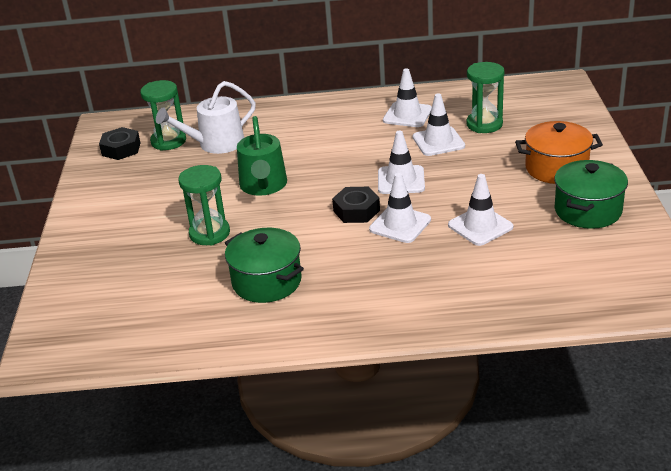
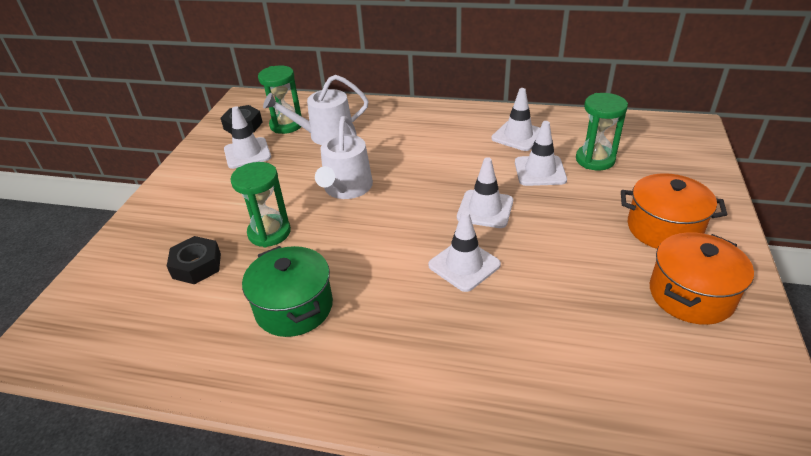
camera: 15 degrees right, 5 degrees up
green watering can [237,116,287,196] -> white watering can [315,116,373,199]
black nut [332,187,380,223] -> black nut moved to [167,236,221,285]
white traffic cone [448,174,513,246] -> white traffic cone moved to [224,106,271,169]
green pot [554,160,628,229] -> orange pot [650,232,754,325]

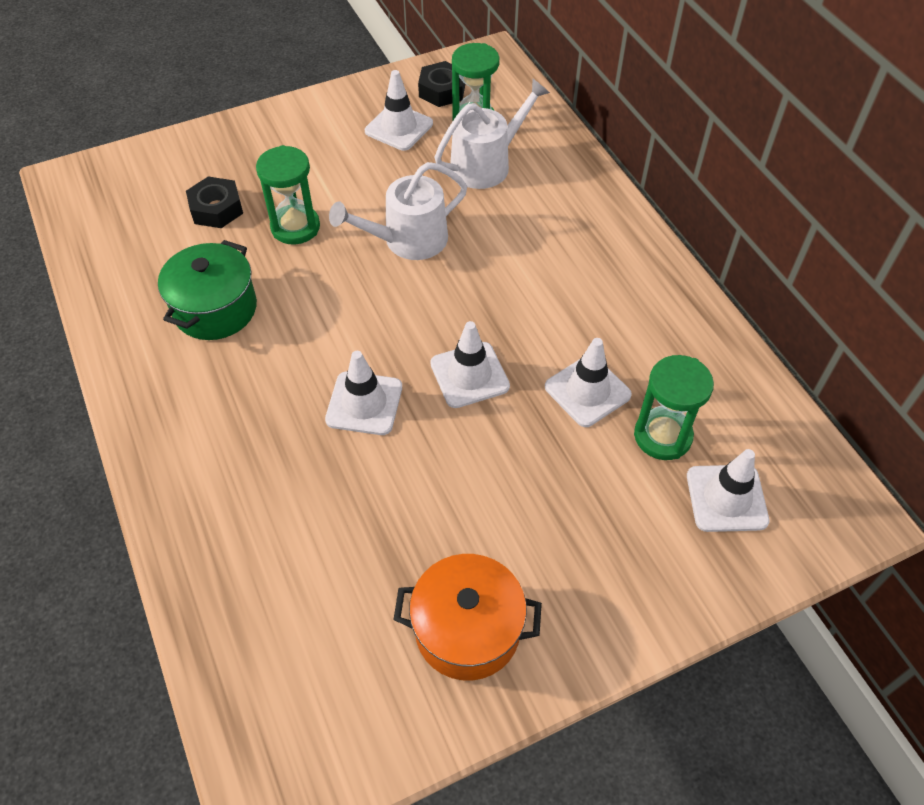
camera: 50 degrees right, 15 degrees up
white watering can [263,75,368,145] -> white watering can turned 105 degrees clockwise [435,79,550,189]
white traffic cone [491,88,540,151] -> white traffic cone moved to [687,449,769,532]
orange pot [621,173,728,249] -> none

